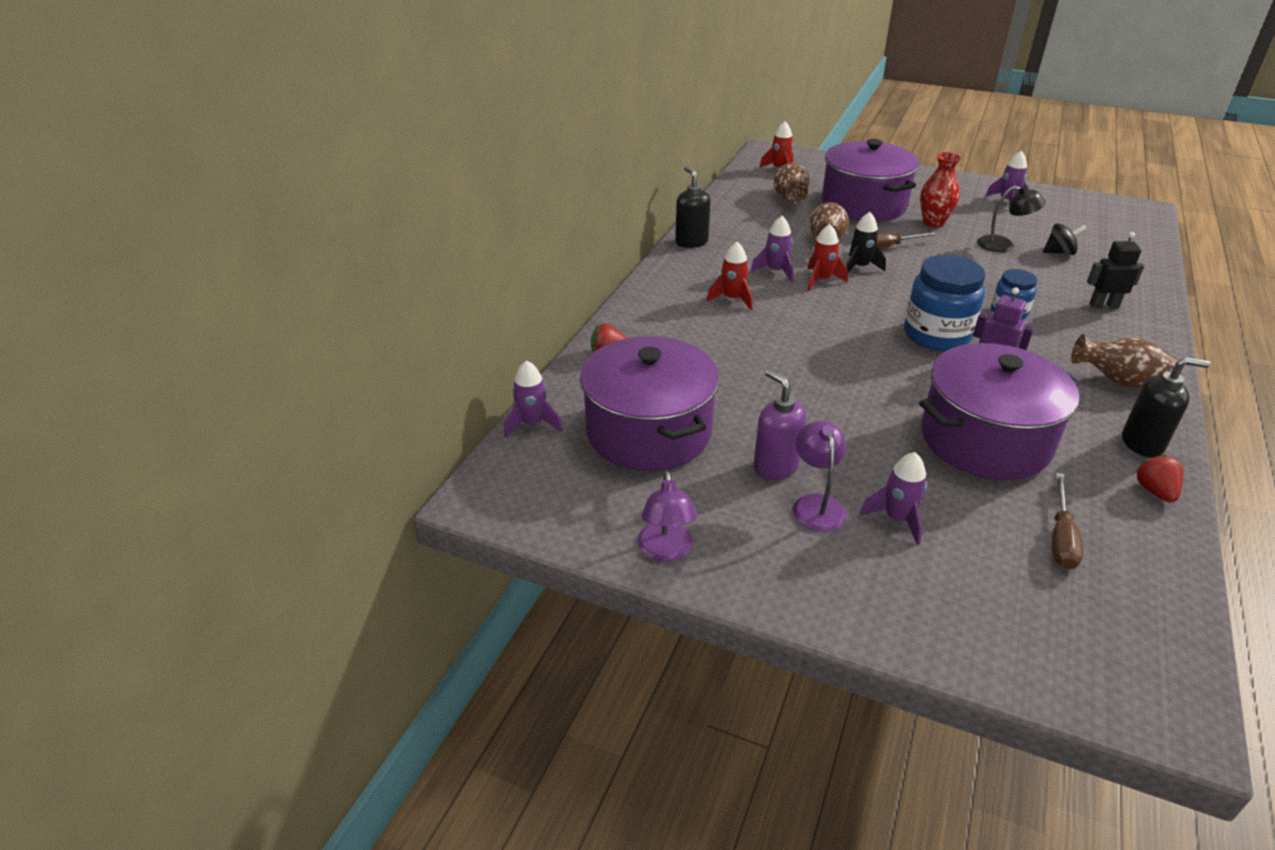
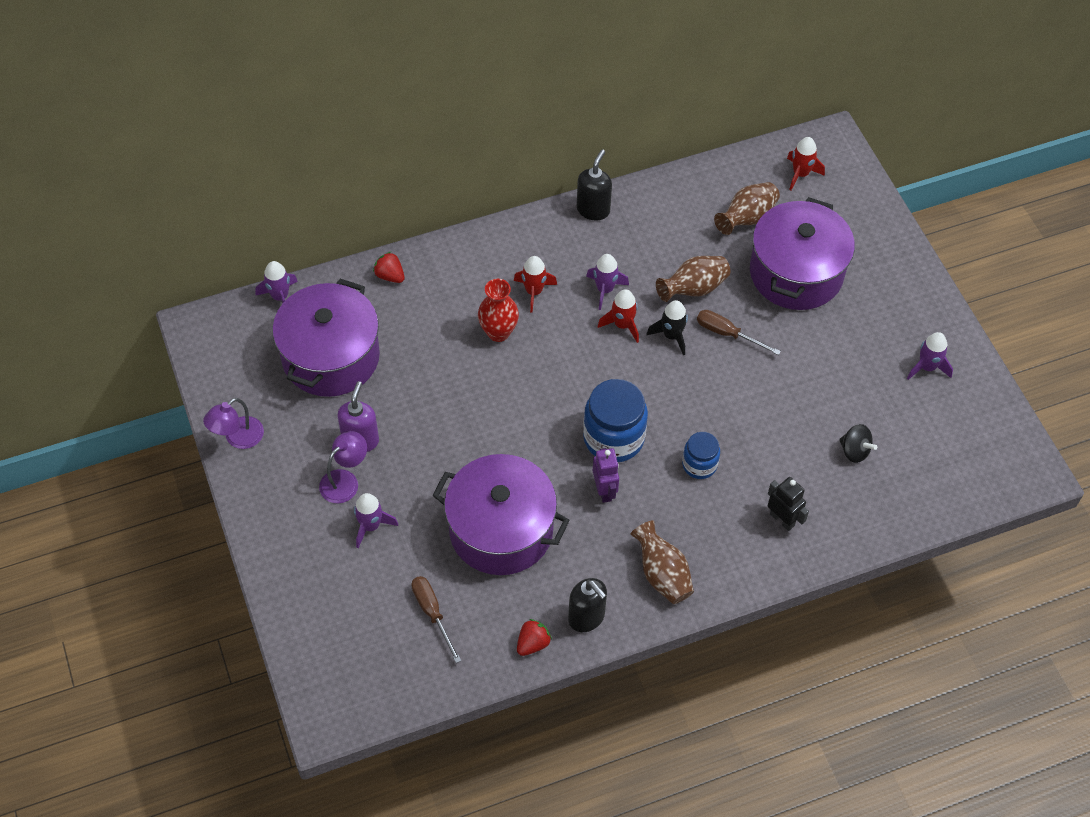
camera: 45 degrees right, 20 degrees up
red vase [920,152,961,227] -> red vase moved to [478,279,519,342]
black lamp [977,185,1046,252] -> none
brown screwdriver [1052,473,1083,569] -> brown screwdriver turned 90 degrees clockwise [411,576,461,663]

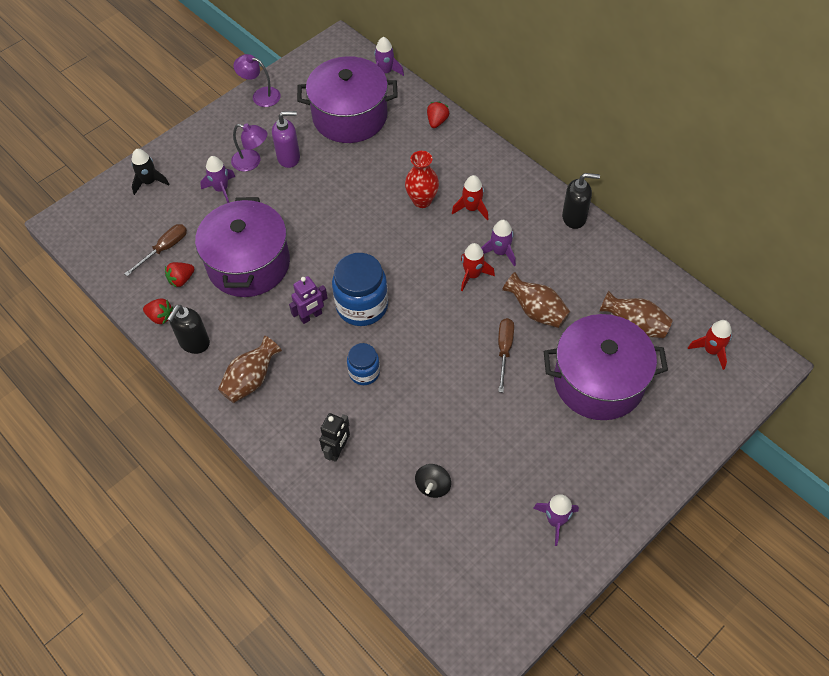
camera: 70 degrees right, 0 degrees up
black rocket [647,300,688,355] -> black rocket moved to [132,149,169,195]
none -> red strawberry [165,262,194,287]

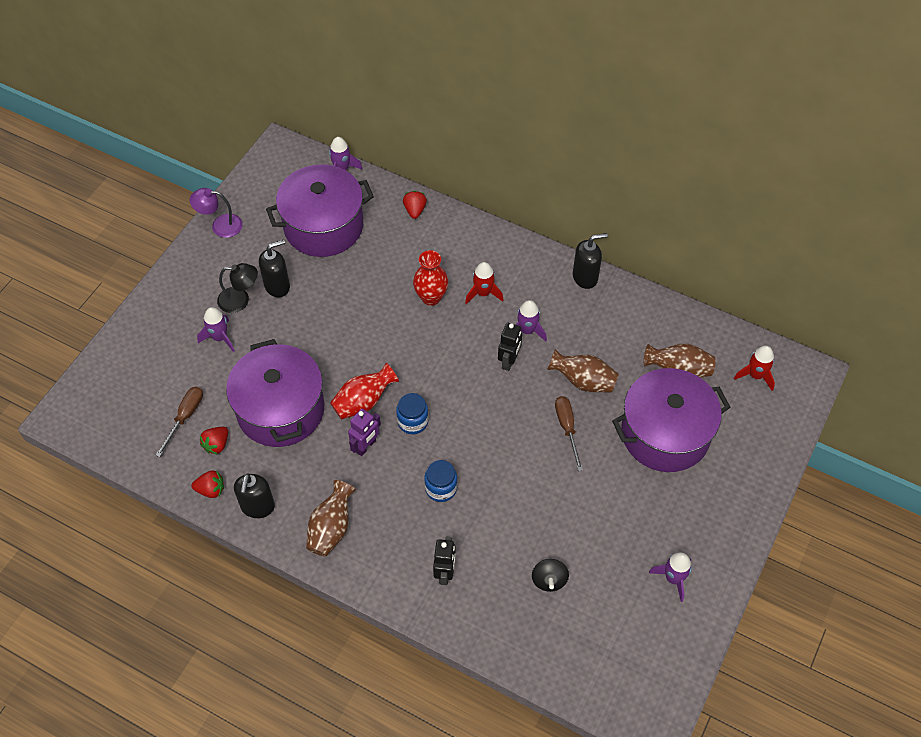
camera: 20 degrees left, 0 degrees up
black rocket [132,149,169,195] -> none
purple lamp [231,123,267,172] -> black lamp [217,263,258,313]
purple soap dispenser [272,111,300,168] -> black soap dispenser [259,240,290,297]
blue jar [332,253,388,326] -> blue jar [396,393,429,434], size x0.57
red rocket [461,243,495,292] -> black robot [498,323,522,371]
none -> red vase [330,363,399,419]

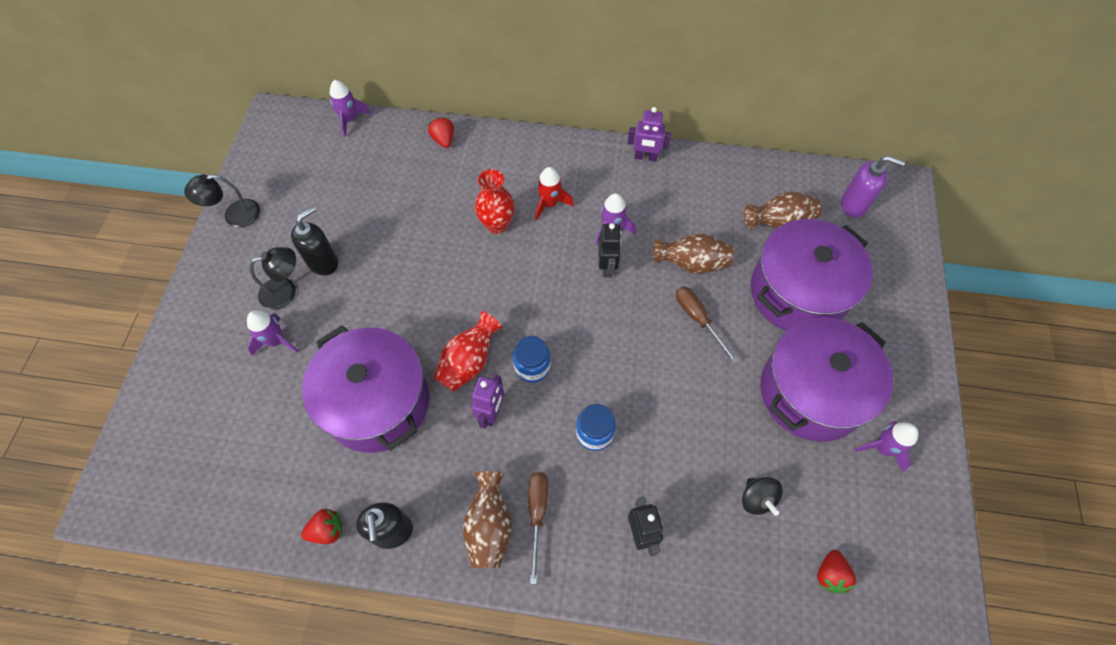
camera: 20 degrees left, 5 degrees up
brown screwdriver [156,387,203,457] -> brown screwdriver moved to [528,472,548,584]
purple lamp [190,188,243,238] -> black lamp [184,174,260,228]
red strawberry [200,427,228,455] -> red strawberry moved to [817,550,856,593]
purple pot [266,164,374,257] -> purple pot moved to [760,317,893,442]
black soap dispenser [573,233,608,289] -> purple robot [628,107,671,162]
red rocket [734,346,775,391] -> purple soap dispenser [841,156,905,218]

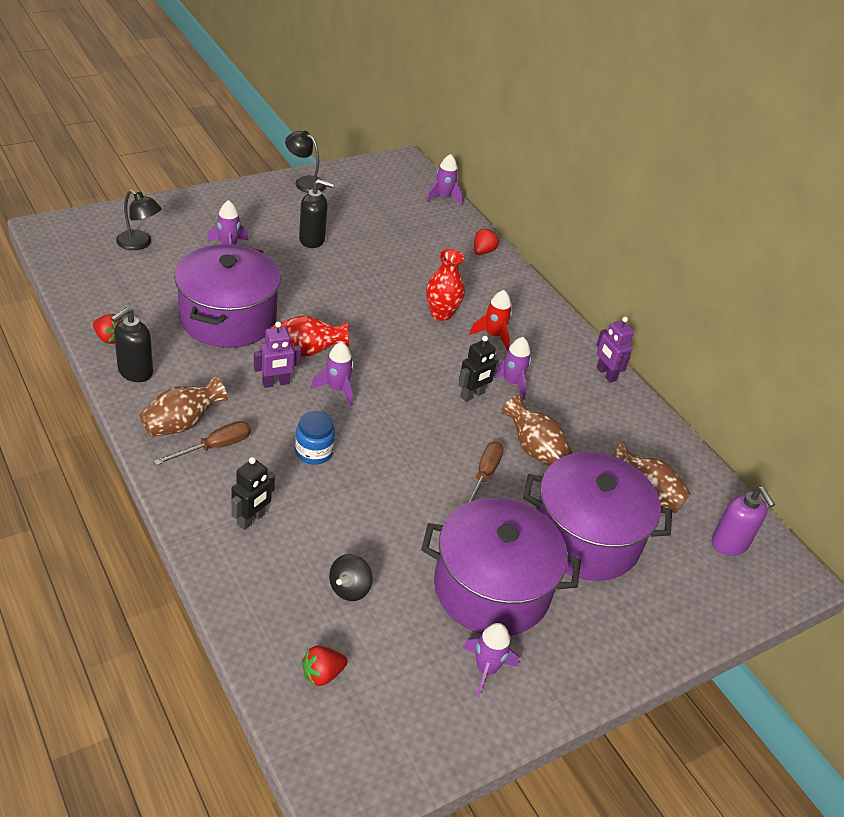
camera: 45 degrees right, 20 degrees down
black lamp [250,247,296,310] -> black lamp moved to [116,190,161,250]
blue jar [513,336,551,383] -> purple rocket [311,342,354,406]

